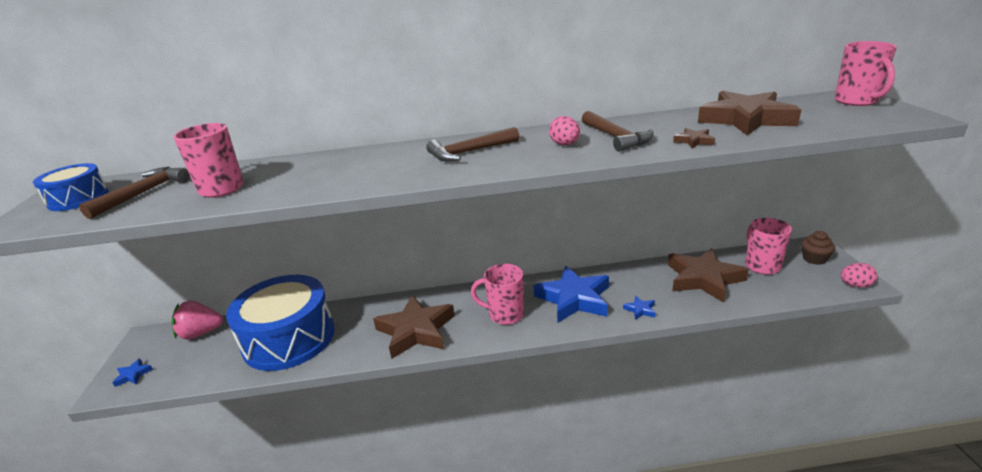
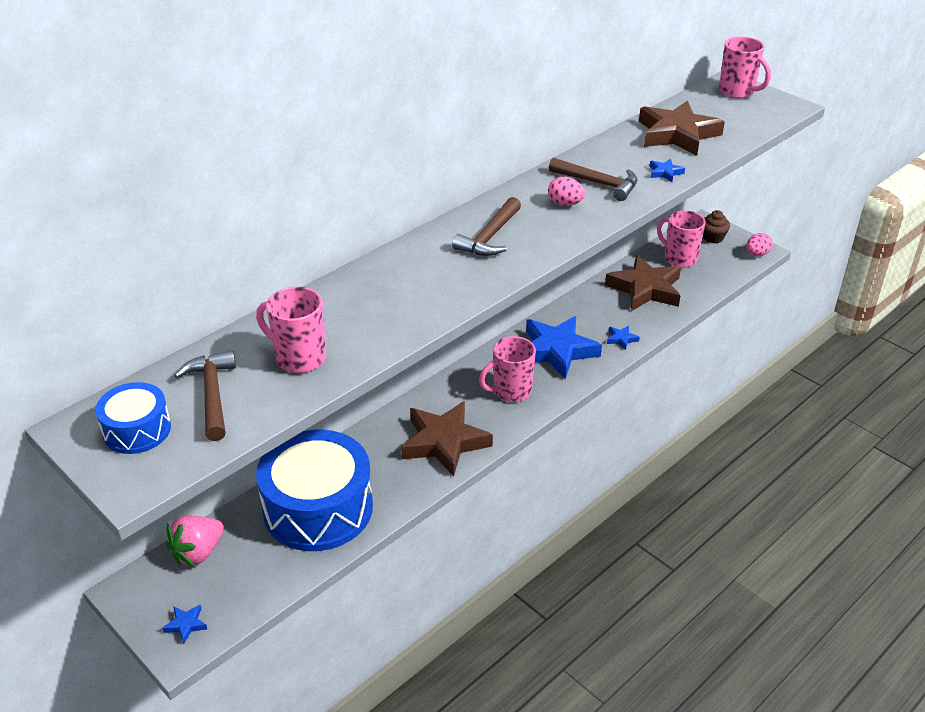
camera: 40 degrees left, 10 degrees up
brown star [673,128,715,148] -> blue star [650,158,685,182]

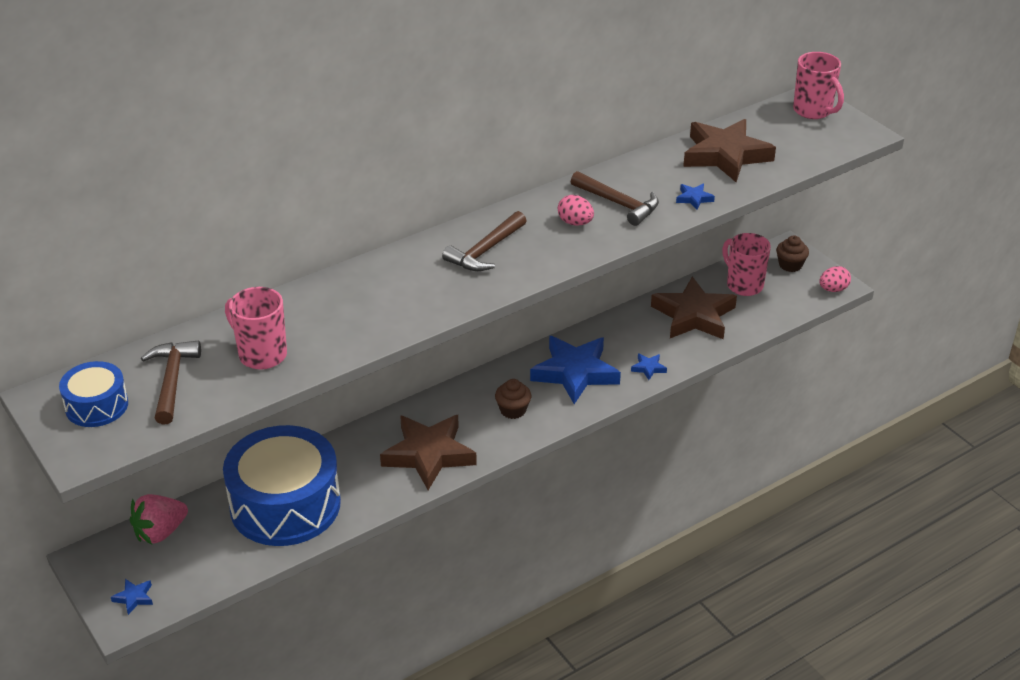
camera: 10 degrees right, 0 degrees up
pink mug [479,336,536,402] -> brown cupcake [495,379,531,419]

